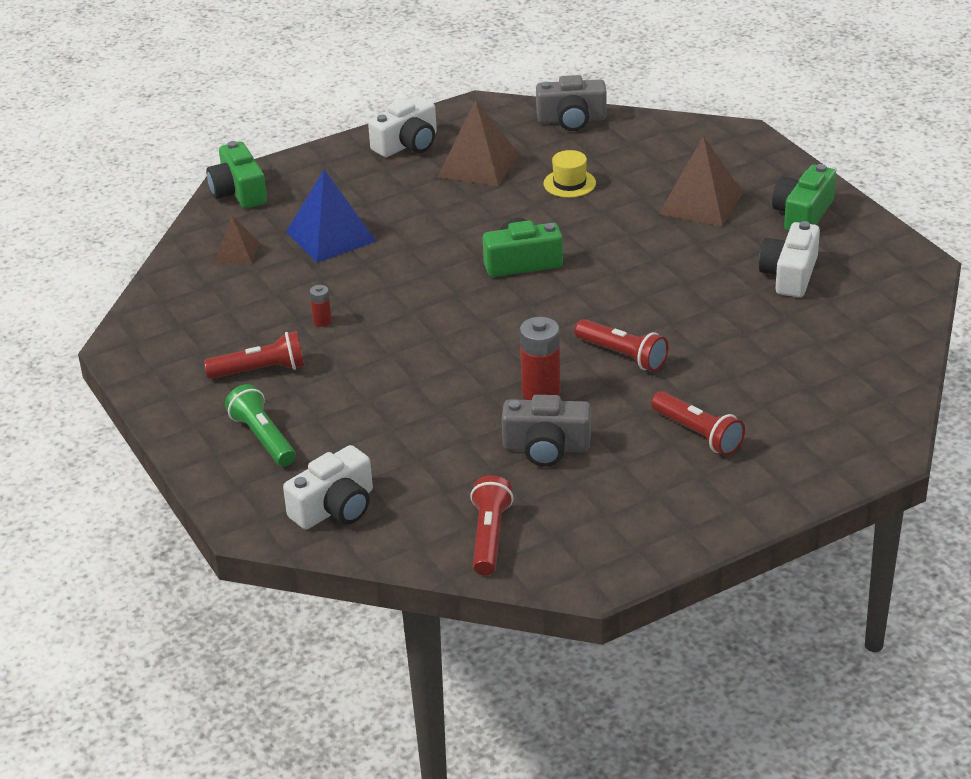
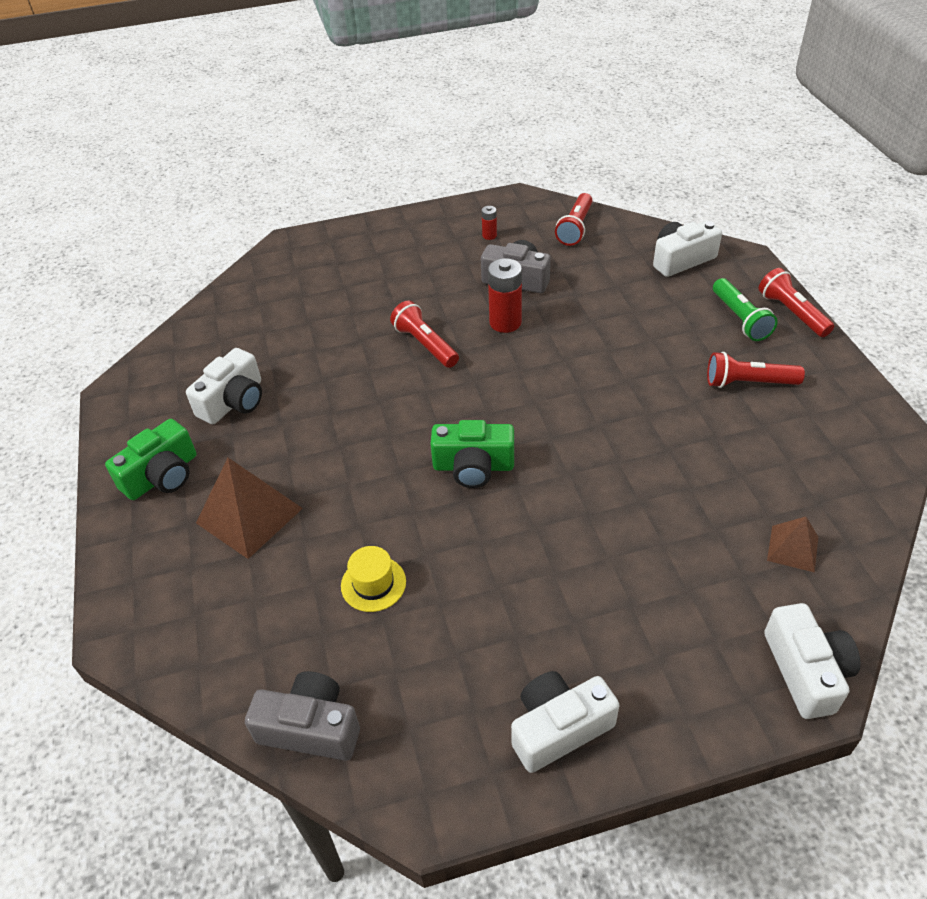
camera: 165 degrees left, 10 degrees up
green camera [206,141,267,209] -> white camera [764,603,861,719]
blue pyramid [286,170,376,263] -> none
red battery [310,285,332,327] -> red battery moved to [482,206,497,240]
brown pyramid [438,99,519,186] -> none
red flashlight [651,391,745,456] -> red flashlight moved to [759,268,834,337]

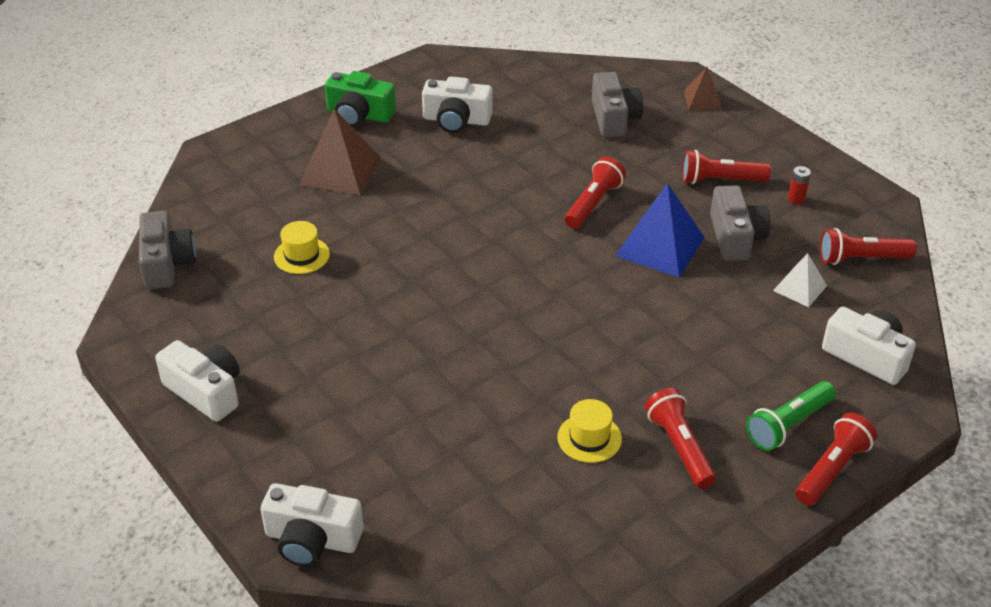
camera: 65 degrees right, 5 degrees down
green camera [430,420,514,488] -> none
red battery [488,258,522,333] -> blue pyramid [615,183,705,277]
white camera [764,603,861,719] -> white camera turned 45 degrees clockwise [260,483,364,567]
brown pyramid [767,517,818,573] -> brown pyramid moved to [684,67,722,110]
none -> yellow hat [557,399,622,463]
none -> grey camera [592,72,643,137]
none -> red flashlight [682,150,771,184]
none -> white pyramid [773,253,827,307]

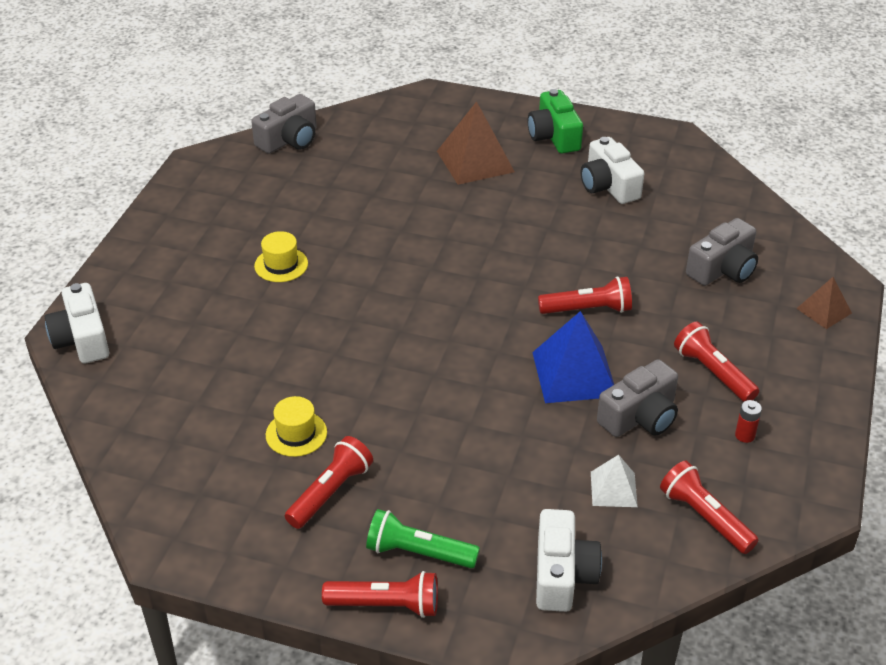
camera: 55 degrees right, 0 degrees up
white camera [155,340,240,422] -> none
yellow hat [274,221,330,274] -> yellow hat moved to [254,231,308,282]

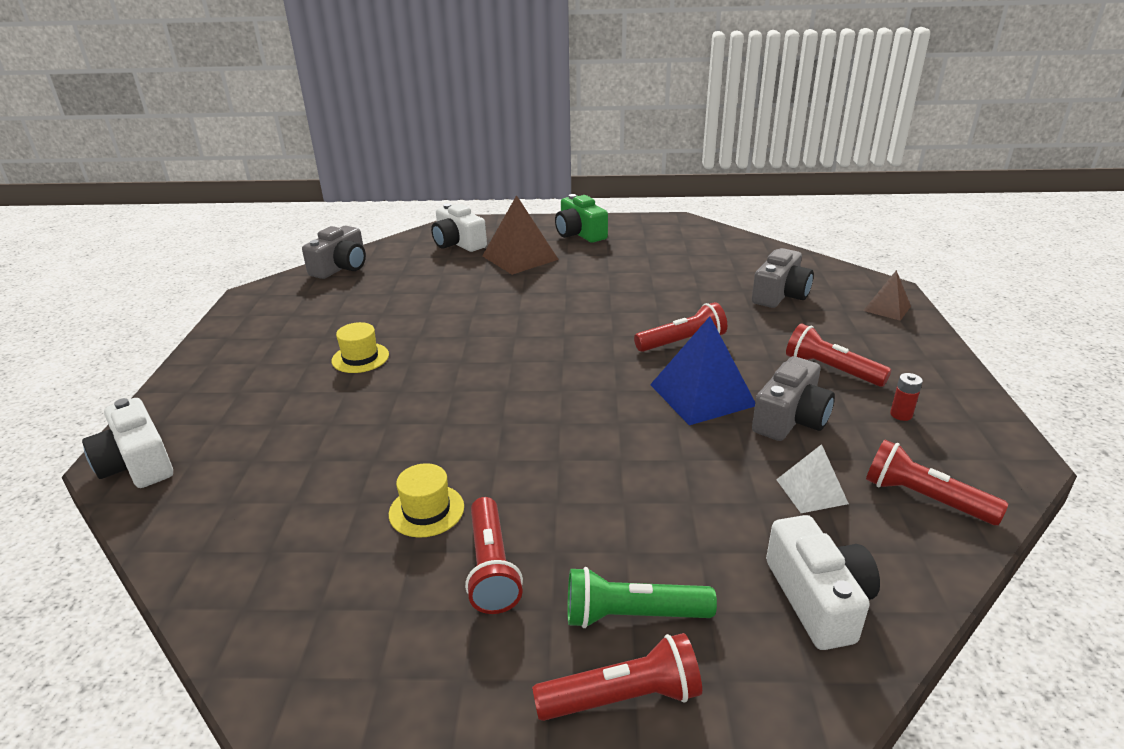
camera: 15 degrees left, 10 degrees down
red flashlight [285,436,373,529] -> red flashlight turned 150 degrees clockwise [465,497,523,614]
white camera [581,137,644,204] -> white camera moved to [431,203,487,252]

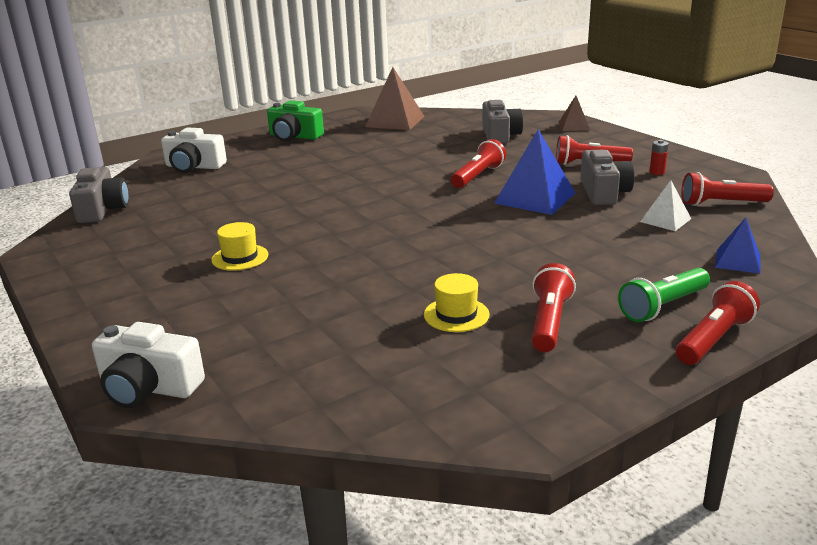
camera: 35 degrees left, 5 degrees down
red flashlight [465,497,523,614] -> red flashlight turned 120 degrees counterclockwise [532,263,576,352]
brown pyramid [482,195,559,275] -> brown pyramid moved to [365,67,424,130]
white camera [766,515,880,650] -> blue pyramid [715,217,760,274]

